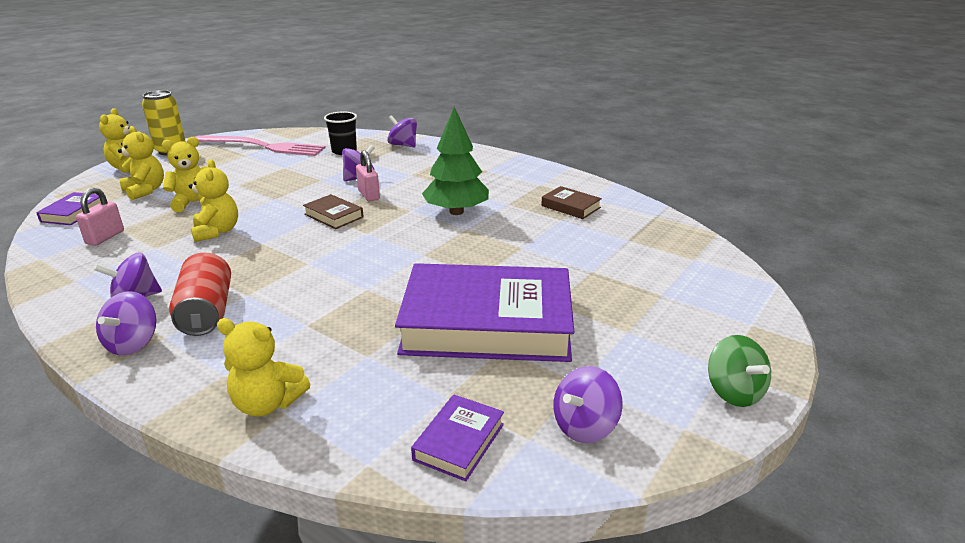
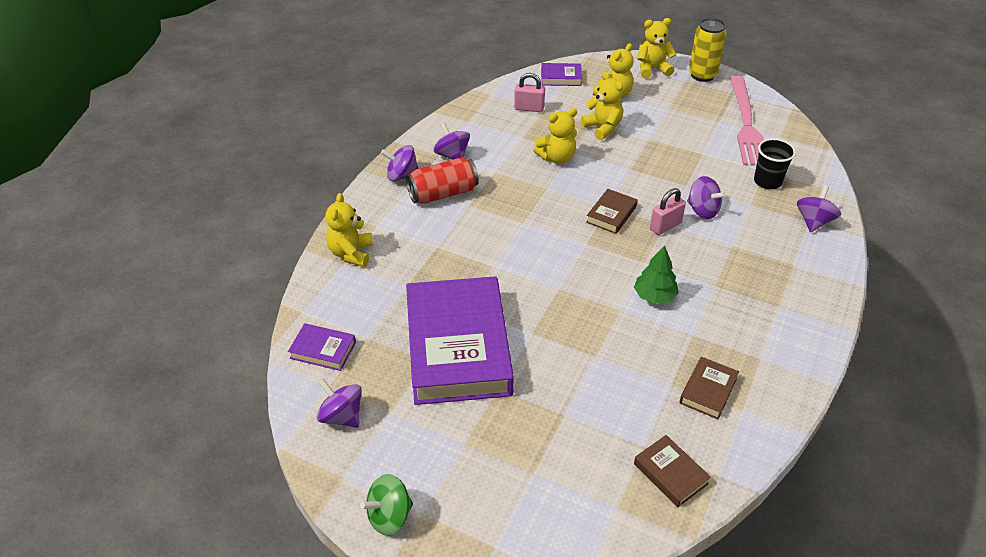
camera: 80 degrees right, 15 degrees up
green tree [422,107,489,215] -> green tree [634,245,679,304], size x0.63
none -> brown book [634,435,711,507]

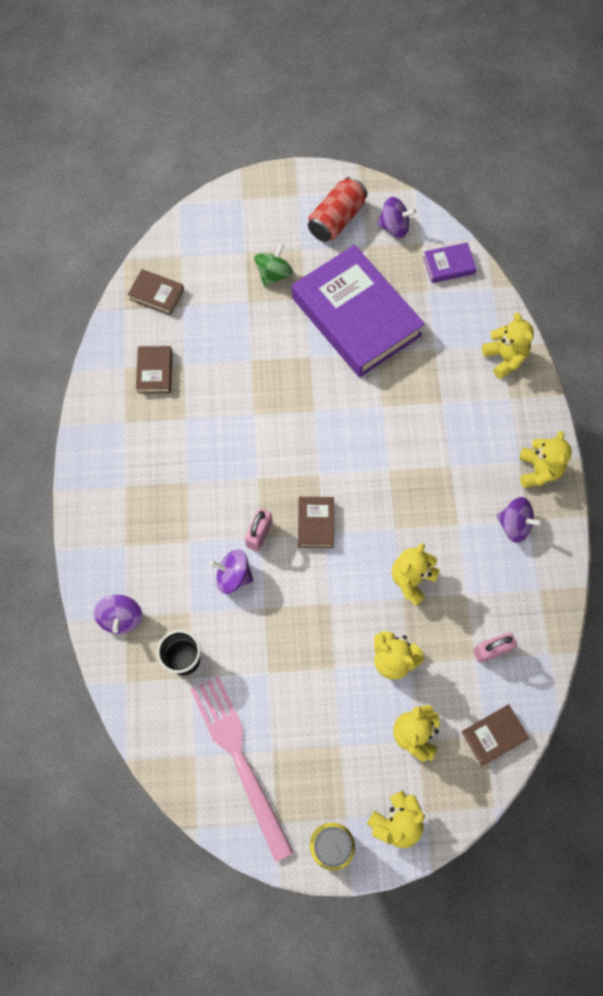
camera: 150 degrees right, 25 degrees up
green spinning top [360,474,413,536] -> green spinning top moved to [254,243,293,287]
purple spinning top [381,145,419,181] -> yellow teddy bear [519,431,572,488]
red can [406,157,479,204] -> red can moved to [308,177,367,242]
purple book [541,63,582,86] -> brown book [461,704,529,766]
green tree [634,245,679,304] -> none

